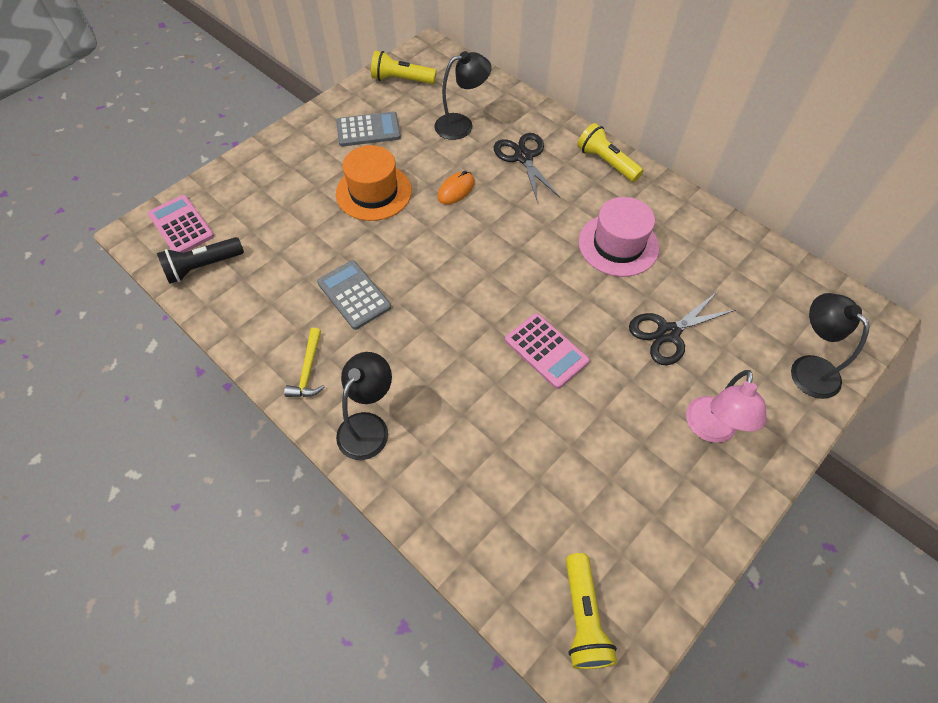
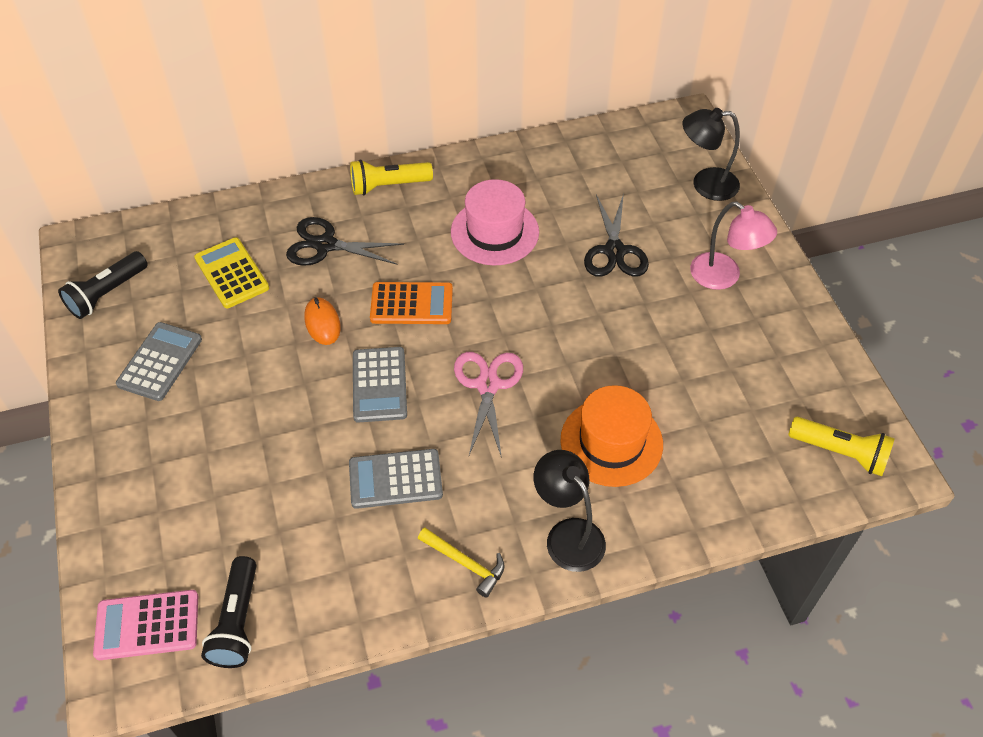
camera: 60 degrees left, 5 degrees down
orange hat [336,145,412,221] -> orange hat moved to [560,385,663,487]
yellow flashlight [371,51,437,84] -> black flashlight [58,251,148,319]
black lamp [434,51,492,140] -> yellow calculator [194,237,269,308]
pink calculator [505,313,590,389] -> none
none -> grey calculator [353,347,407,423]
none -> orange calculator [370,282,453,324]
none -> pink scissors [454,352,523,458]

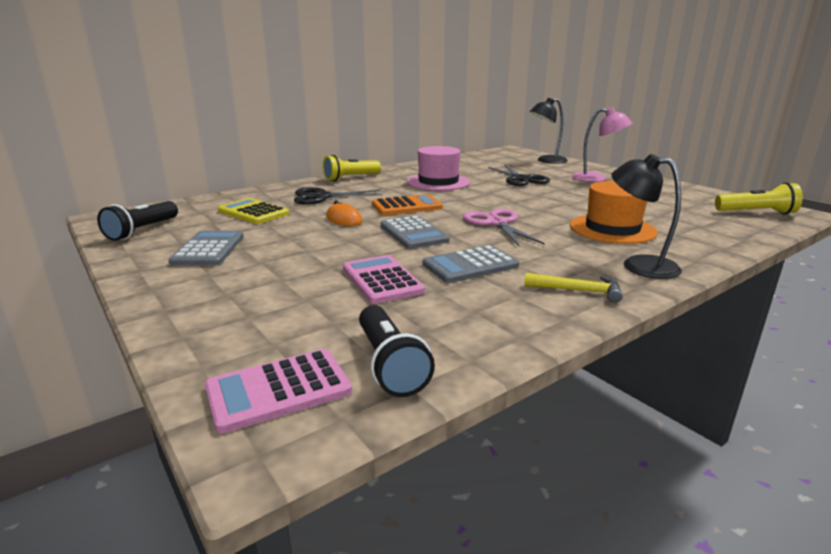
camera: 20 degrees left, 30 degrees down
none -> pink calculator [343,255,425,304]

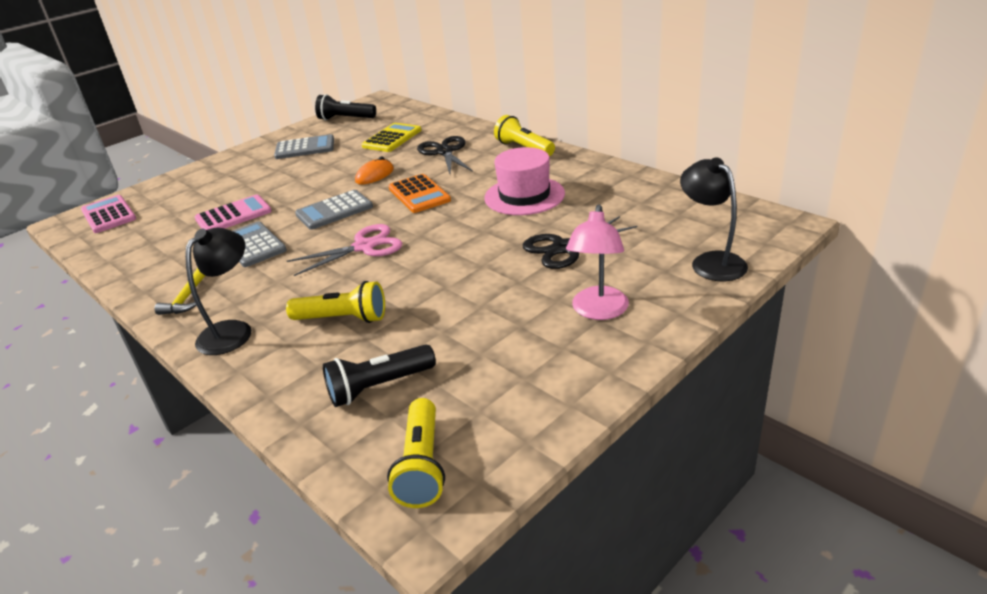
camera: 85 degrees right, 10 degrees up
black flashlight [359,305,435,397] -> black flashlight moved to [323,344,436,407]
orange hat [570,181,658,244] -> yellow flashlight [286,281,385,323]

